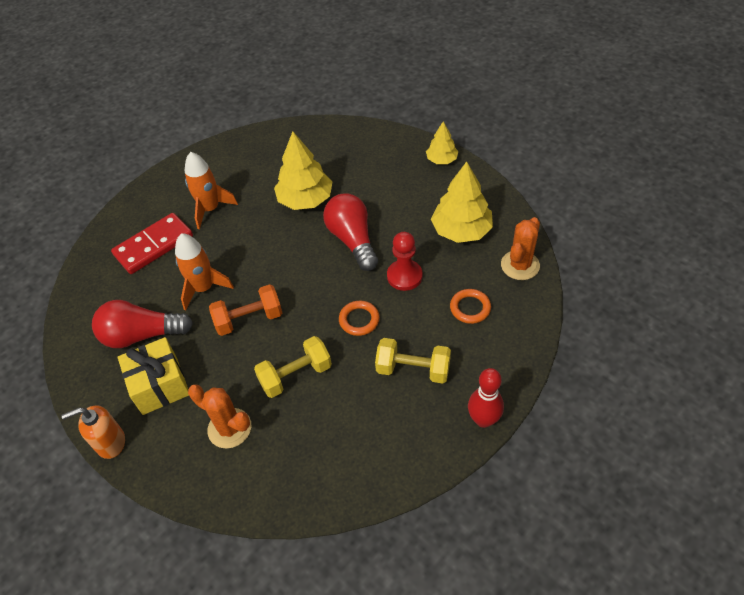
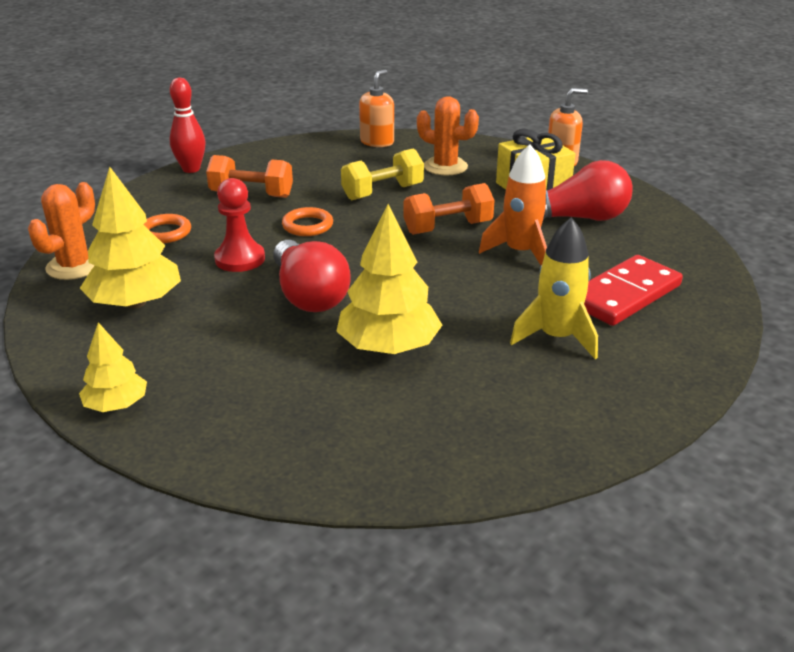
camera: 175 degrees right, 20 degrees down
orange rocket [185,152,238,229] -> yellow rocket [510,217,598,359]
yellow dumbbell [375,338,451,383] -> orange dumbbell [206,155,293,198]
none -> orange soap dispenser [359,69,394,147]

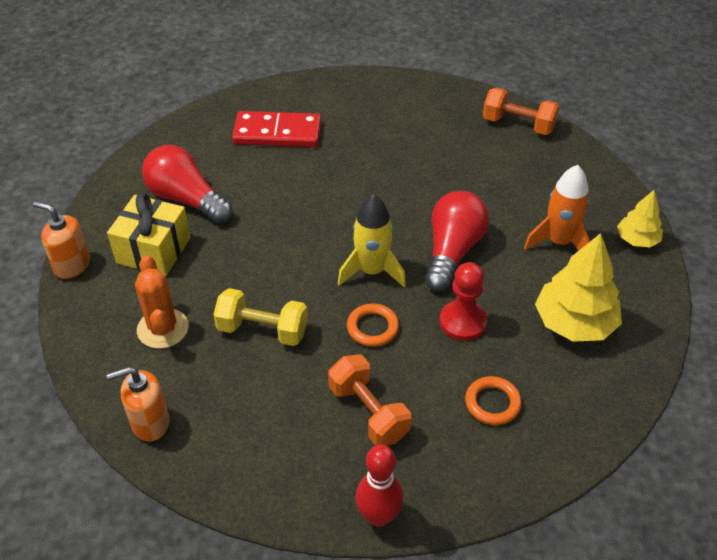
camera: 135 degrees left, 15 degrees up
orange cactus [28,182,95,280] -> none
yellow tree [336,204,442,354] -> none
orange dumbbell [404,183,495,235] -> orange dumbbell moved to [483,87,560,135]
orange rocket [479,144,548,265] -> orange rocket moved to [524,165,590,250]
yellow rocket [510,217,598,359] -> yellow rocket moved to [338,194,406,287]

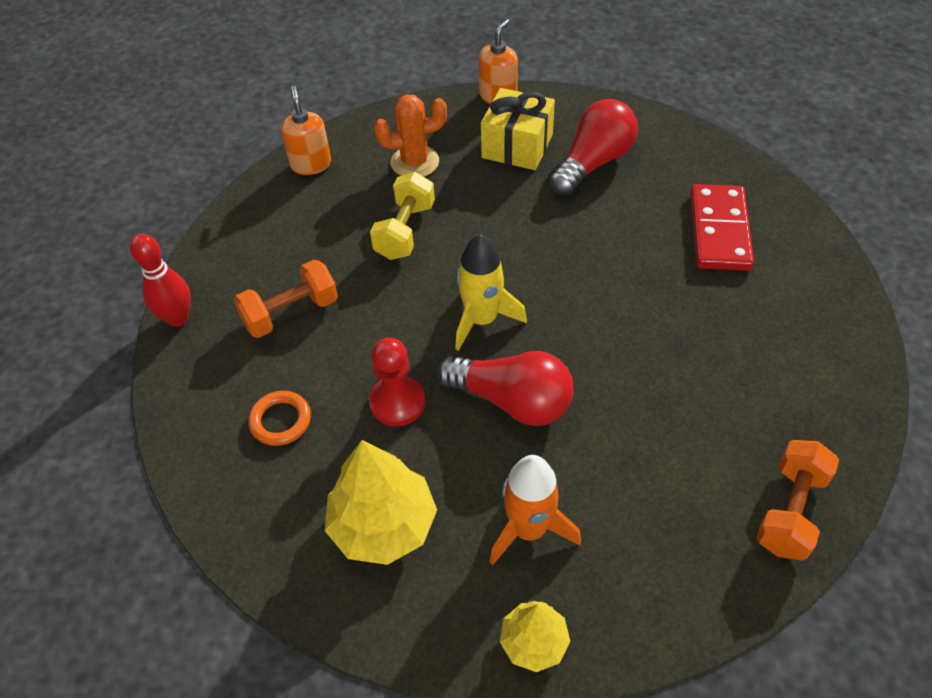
camera: 95 degrees right, 5 degrees up
orange ring [347,303,399,347] -> none

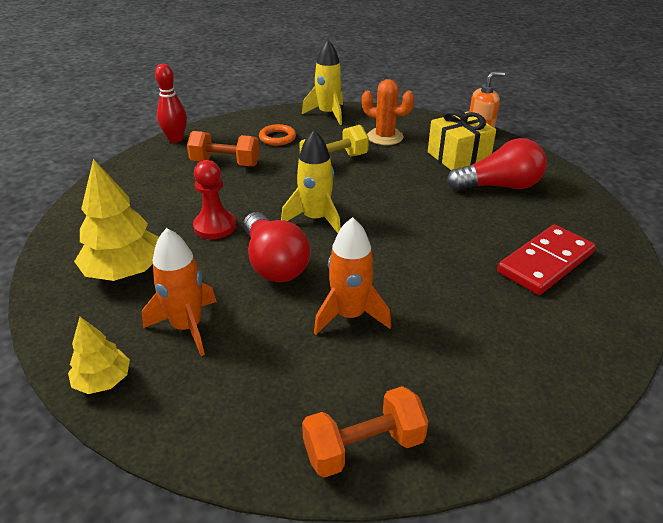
camera: 40 degrees right, 15 degrees down
orange ring [248,391,311,446] -> orange ring moved to [259,124,296,146]
orange soap dispenser [281,85,331,175] -> yellow rocket [302,40,343,125]
none -> orange rocket [314,217,391,335]

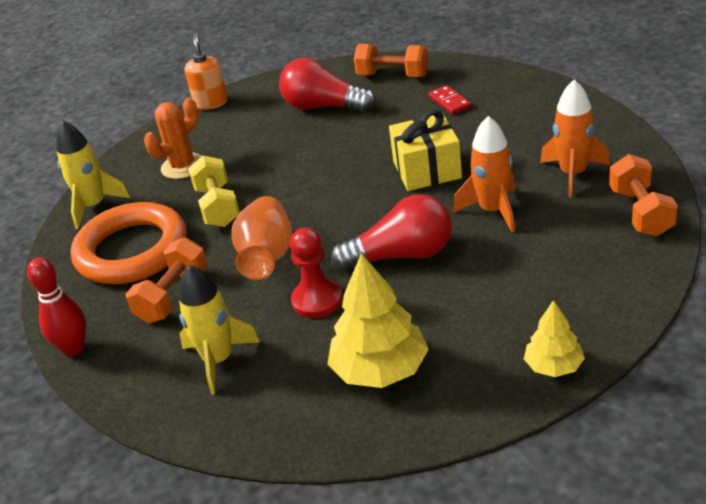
camera: 70 degrees left, 0 degrees up
orange rocket [142,228,217,356] -> orange rocket moved to [540,79,610,198]
orange ring [259,124,296,146] -> orange ring [71,202,187,284], size x2.29
yellow rocket [281,130,341,233] -> yellow rocket moved to [178,265,260,394]
yellow gift [428,108,496,170] -> yellow gift moved to [389,110,462,191]
red light bulb [447,138,547,191] -> red light bulb turned 75 degrees counterclockwise [279,58,376,113]
red domino [497,225,596,295] -> red domino [429,85,471,114], size x0.52
none -> orange vase [231,196,292,280]
none -> orange dumbbell [354,44,428,77]

